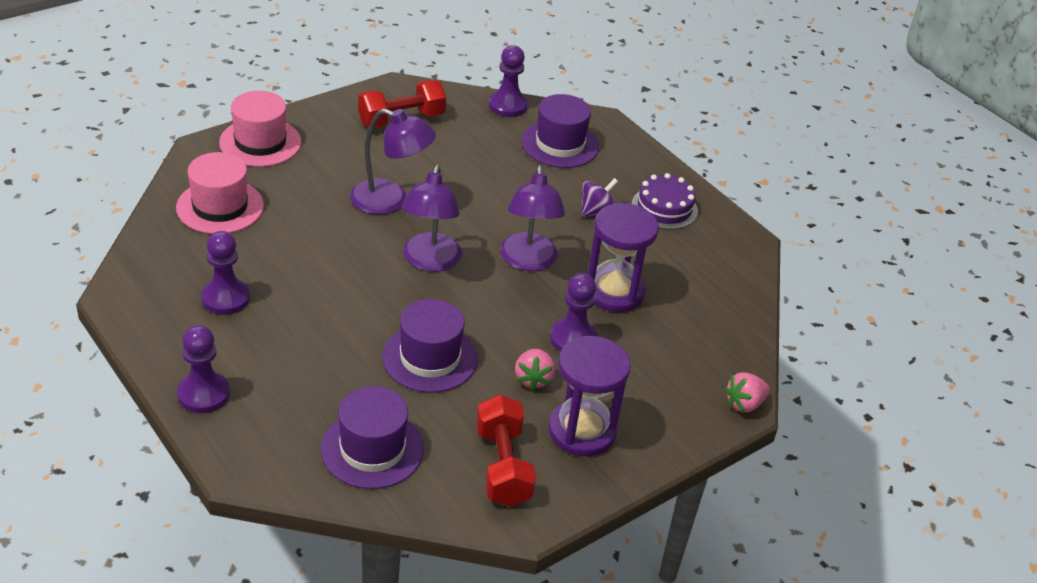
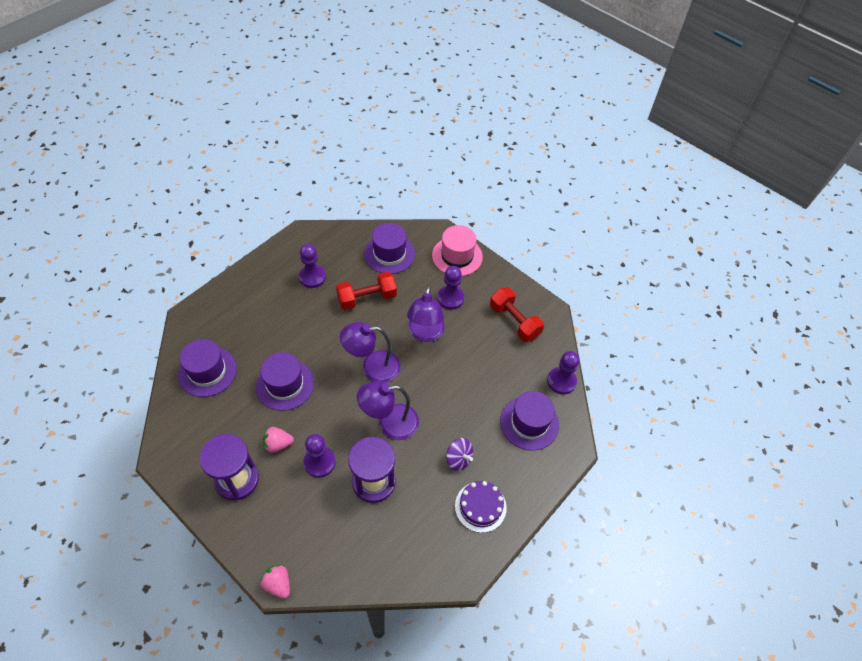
camera: 80 degrees right, 15 degrees up
pink hat [176,152,264,234] -> purple hat [364,223,415,274]
purple pawn [177,325,230,413] -> purple pawn moved to [437,266,464,310]
red dumbbell [476,395,536,507] -> red dumbbell moved to [336,272,397,310]

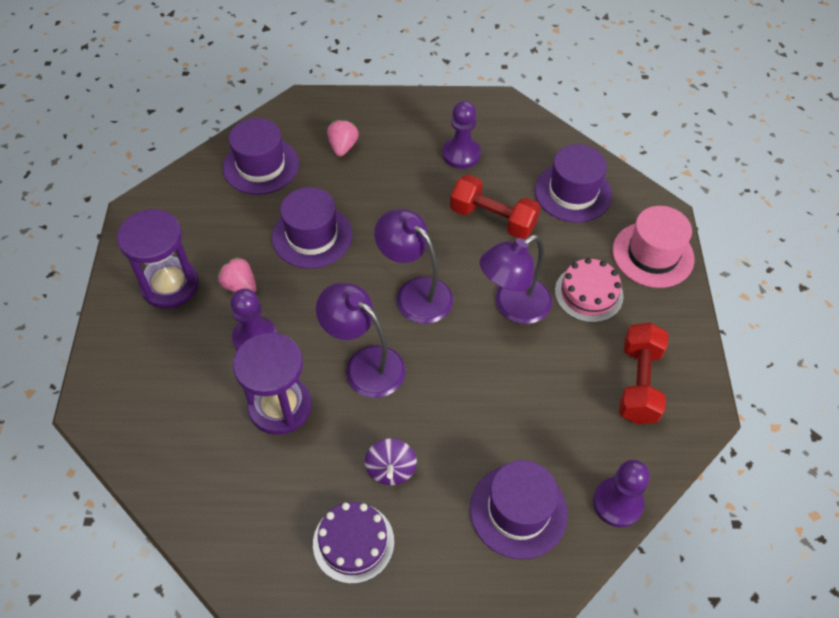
camera: 50 degrees right, 0 degrees up
pink strawberry [260,565,290,599] -> pink strawberry moved to [327,119,359,156]
purple pawn [437,266,464,310] -> pink cake [555,258,624,323]

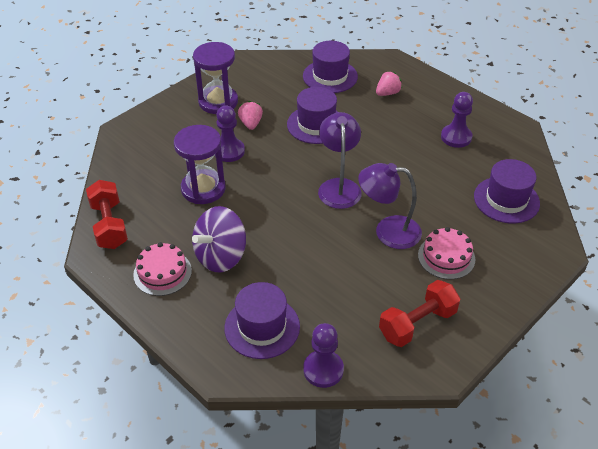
camera: 45 degrees right, 10 degrees down
purple cake [313,502,394,584] -> pink cake [133,242,192,296]
purple lamp [316,282,405,398] -> none
purple spinning top [365,438,417,485] -> purple spinning top [192,206,246,272], size x1.73
red dumbbell [450,174,540,239] -> red dumbbell moved to [86,180,128,249]
pink hat [613,206,695,288] -> none

